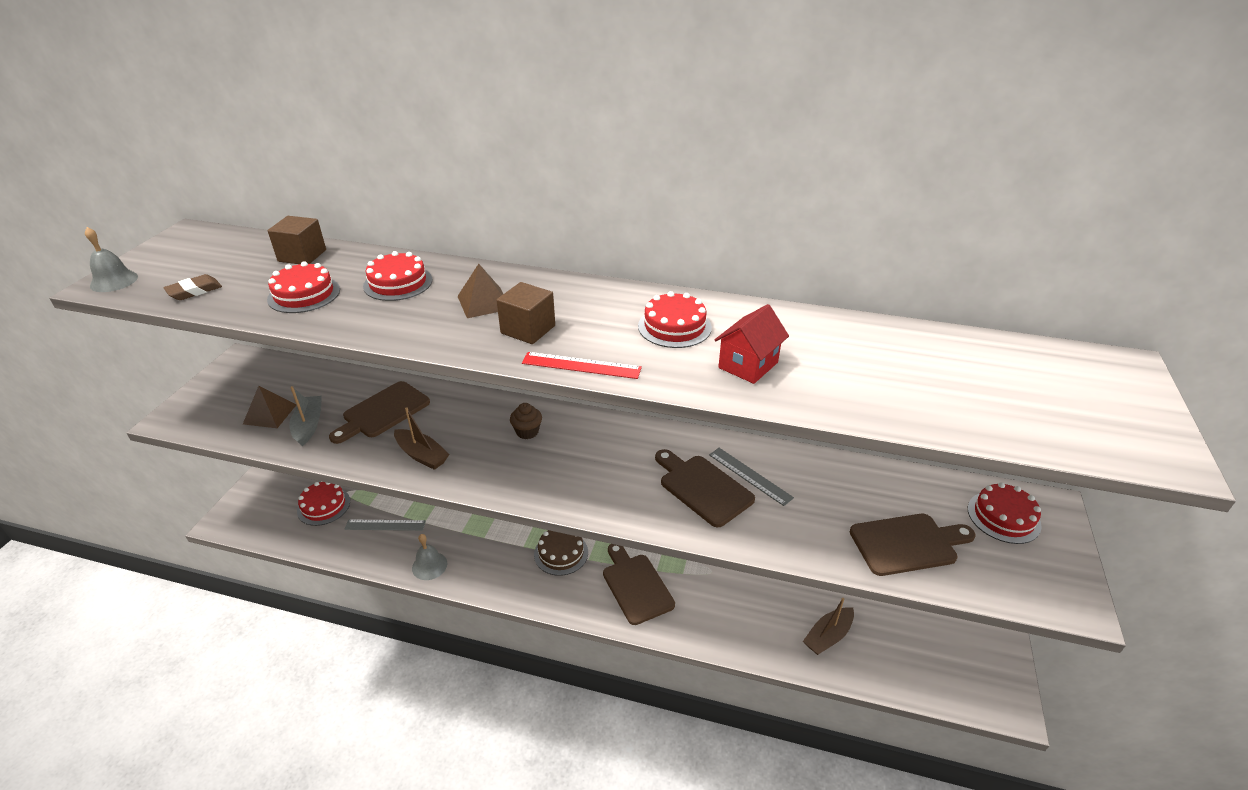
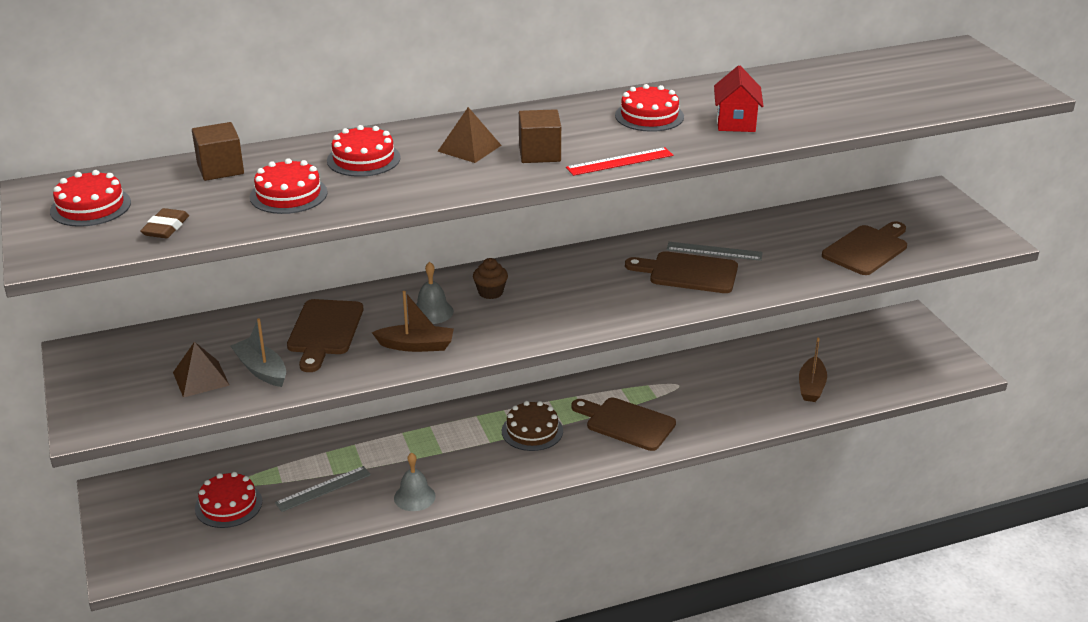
camera: 35 degrees left, 5 degrees down
grey bell [85,227,138,292] -> grey bell moved to [416,262,454,324]
red cake [968,482,1042,544] -> red cake moved to [50,170,131,227]

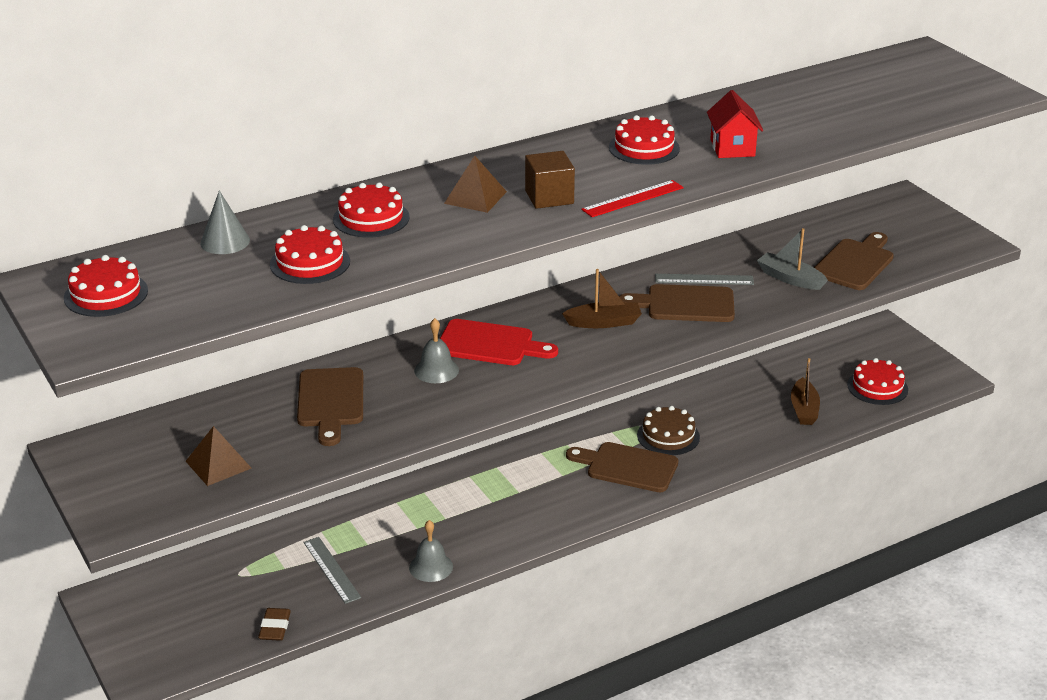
camera: 10 degrees left, 0 degrees up
brown eraser [140,208,189,238] -> brown eraser moved to [258,608,291,641]
brown cube [192,122,244,181] -> grey cone [200,191,250,254]
red cake [195,472,262,528] -> red cake moved to [847,358,908,405]
grey boat [231,318,286,387] -> grey boat moved to [757,228,828,290]
grey ruler [275,466,371,512] -> grey ruler turned 75 degrees counterclockwise [303,537,361,604]
brown boat [372,291,454,352] -> brown boat moved to [562,269,642,328]
brown cupcake [473,258,508,299] -> red cutting board [440,319,558,365]
brown cake [502,401,563,451] -> brown cake moved to [637,406,700,455]

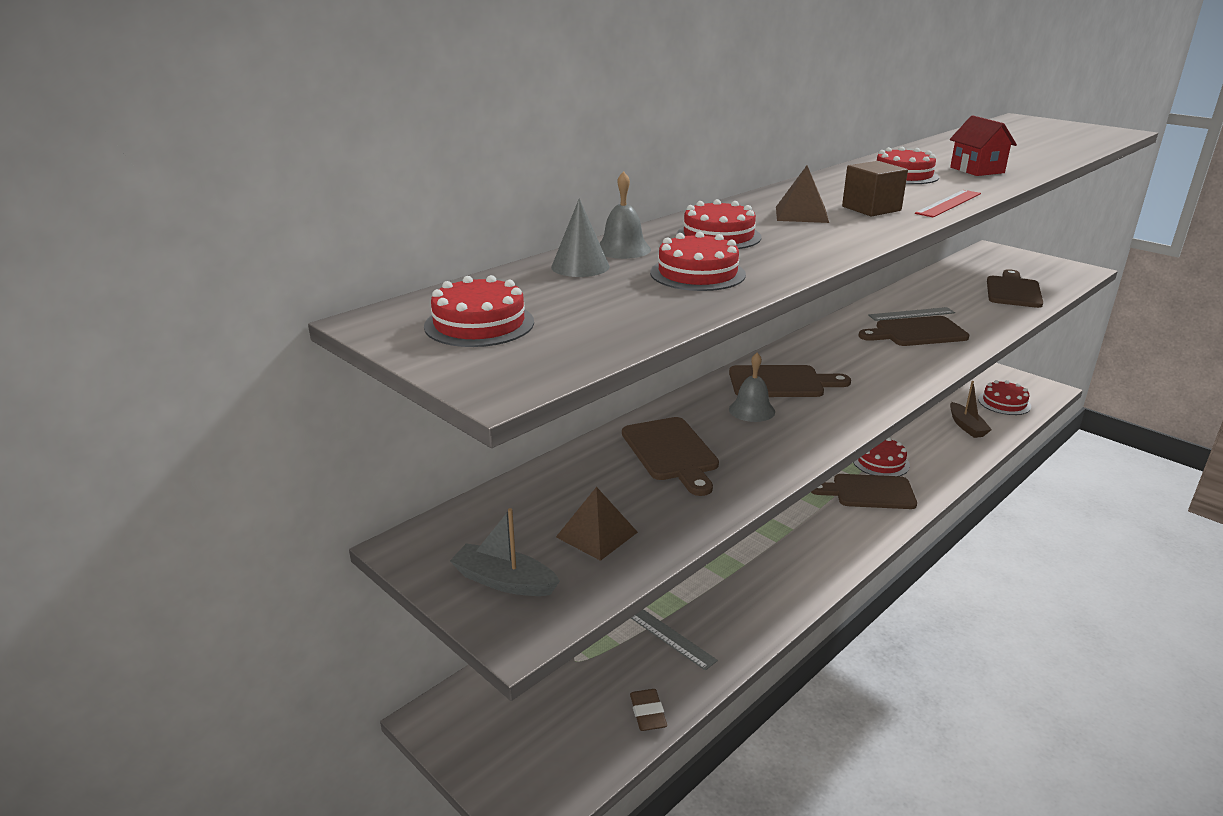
camera: 15 degrees left, 5 degrees down
grey bell [409,520,453,582] -> grey bell moved to [600,171,651,259]
red cutting board [440,319,558,365] -> brown cutting board [729,365,851,397]
brown boat [562,269,642,328] -> none
brown cake [637,406,700,455] -> red cake [853,437,910,476]
grey boat [757,228,828,290] -> grey boat moved to [450,508,560,596]

